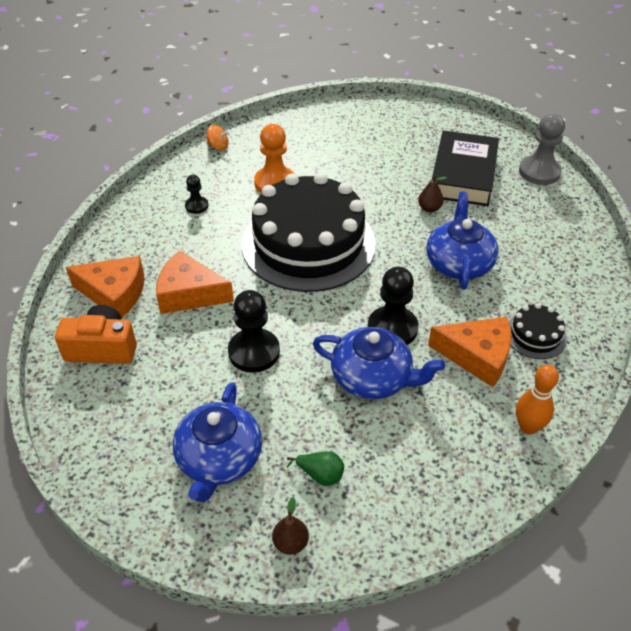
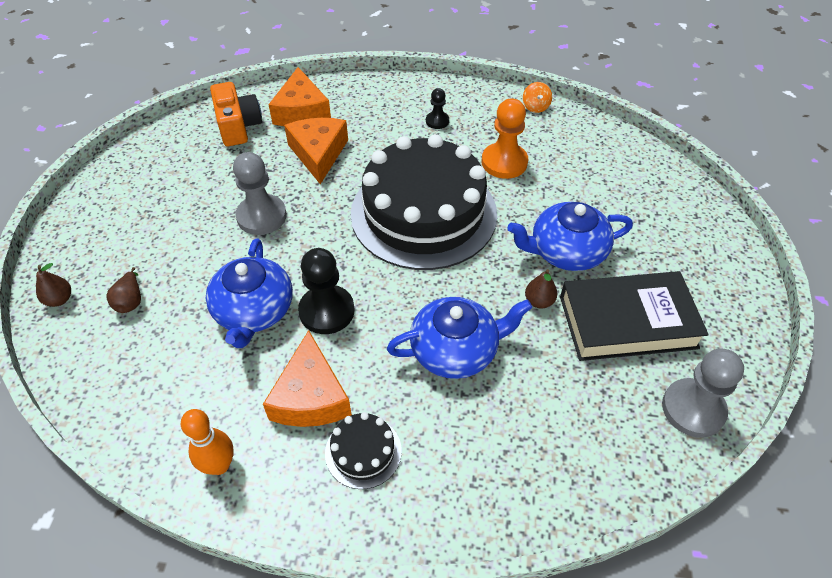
camera: 70 degrees right, 5 degrees up
blue teapot [173,382,262,502] -> blue teapot moved to [507,202,633,271]
black pawn [228,290,280,373] -> grey pawn [233,152,287,235]
green pear [287,451,344,486] -> brown pear [106,267,141,313]

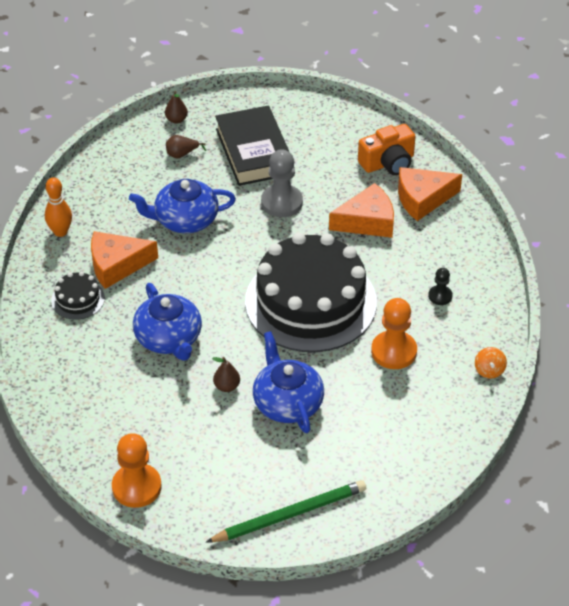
camera: 80 degrees right, 5 degrees down
black pawn [298,248,354,334] -> none
orange spinning top [523,82,552,113] -> orange spinning top turned 75 degrees counterclockwise [475,347,507,379]
black book [560,271,709,361] -> black book moved to [215,105,289,186]
grey pawn [662,348,744,438] -> orange pawn [112,433,161,508]
none -> green pencil [206,480,366,543]

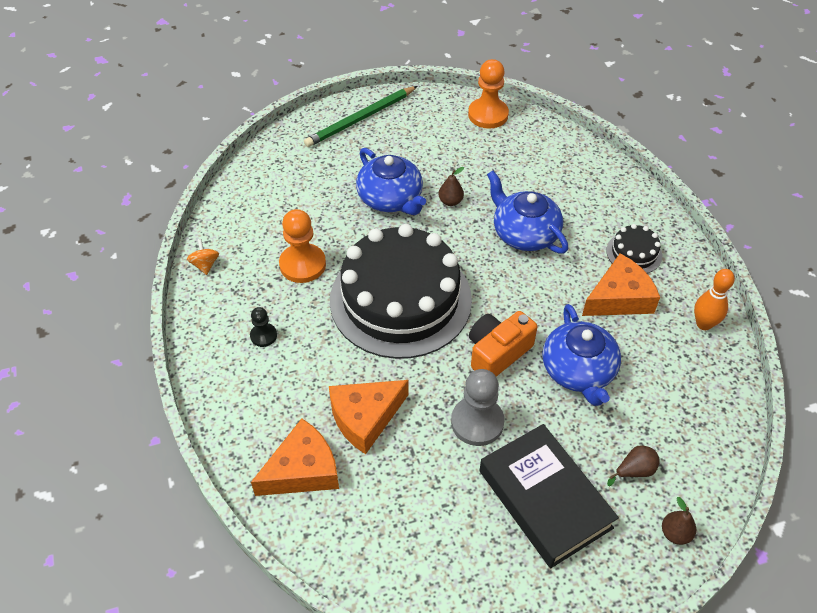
camera: 165 degrees right, 5 degrees up
blue teapot [129,179,236,233] -> blue teapot turned 105 degrees clockwise [542,304,621,406]
orange camera [358,124,416,175] -> orange camera moved to [469,311,538,377]

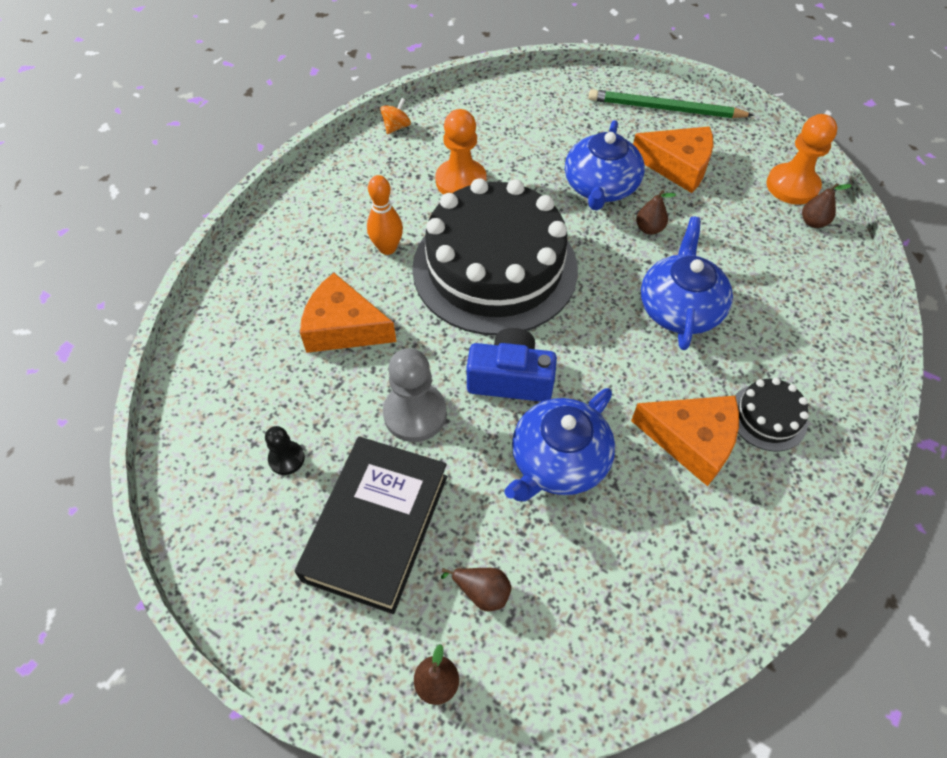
camera: 50 degrees right, 5 degrees up
black pawn [250,307,277,347] -> black pawn moved to [265,426,305,475]
orange cheese [251,419,339,496] -> orange cheese moved to [633,126,714,193]
orange camera [469,311,538,377] -> blue camera [467,328,557,402]
orange bowling pin [694,269,735,330] -> orange bowling pin moved to [367,175,403,255]
none -> brown pear [802,183,852,228]

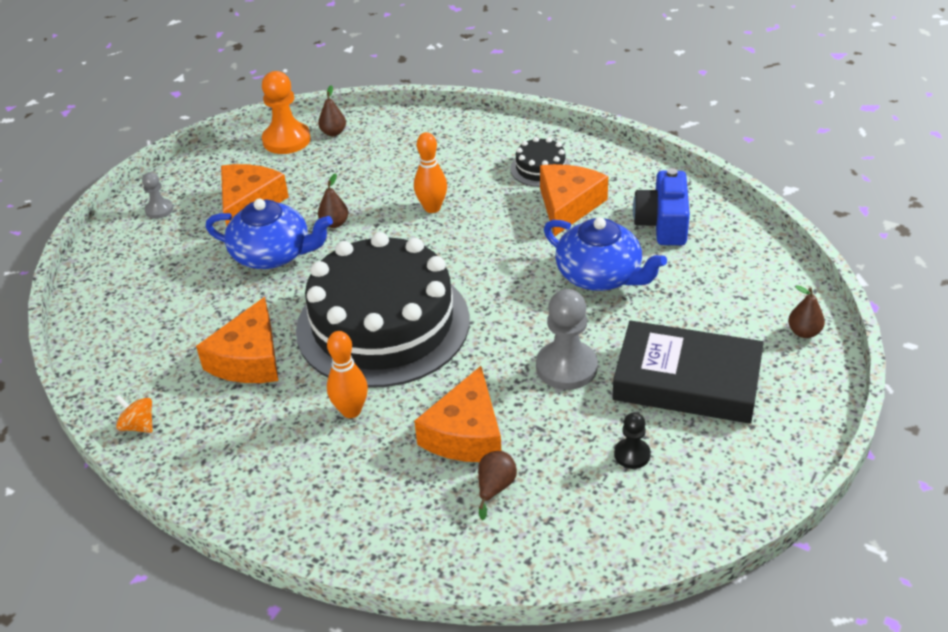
camera: 90 degrees left, 15 degrees down
orange pawn [435,109,487,195] -> orange cheese [196,297,278,383]
brown pear [441,568,512,611] -> brown pear moved to [478,451,517,520]
blue camera [467,328,557,402] -> blue camera moved to [633,168,690,245]
green pencil [588,89,754,118] -> grey pawn [142,172,173,219]
blue teapot [641,217,733,350] -> orange bowling pin [414,132,447,213]

